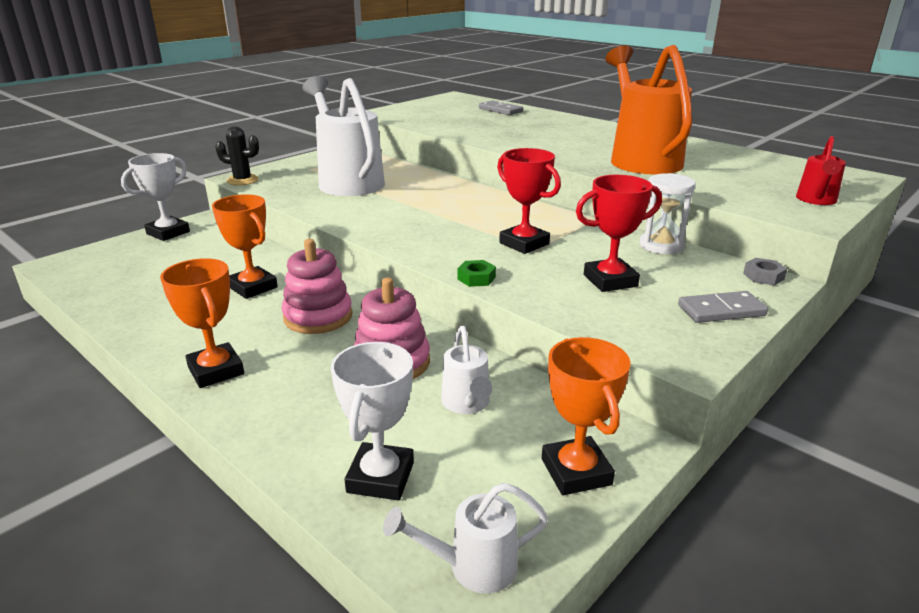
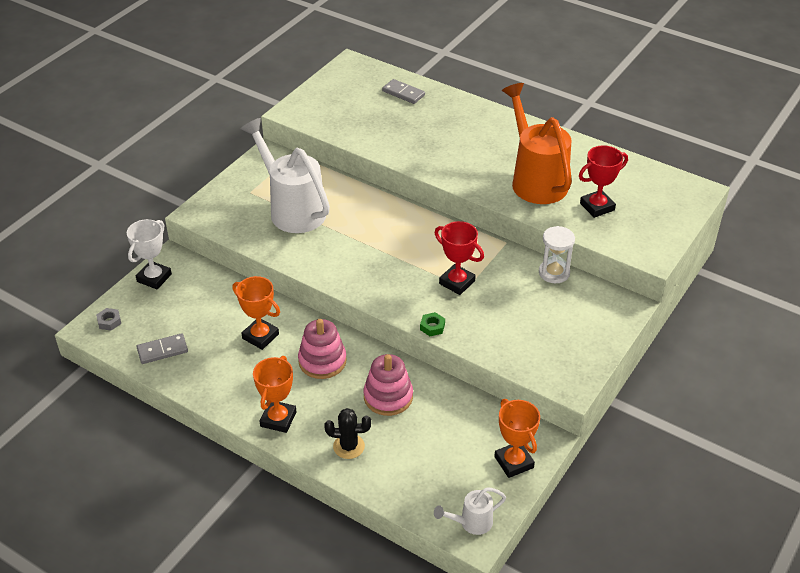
camera: 10 degrees left, 15 degrees up
orange trophy [160,258,244,388] -> orange trophy turned 60 degrees clockwise [253,356,297,433]
black cactus [215,126,259,185] -> black cactus moved to [324,408,371,459]
white trophy [331,342,414,500] -> none
white watering can [441,325,492,414] -> none
red trophy [576,175,662,292] -> red trophy moved to [579,145,628,218]
grey domino [678,291,768,323] -> grey domino moved to [137,333,188,364]
grey nut [743,258,787,285] -> grey nut moved to [96,308,121,331]
red watering can [796,136,846,205] -> none

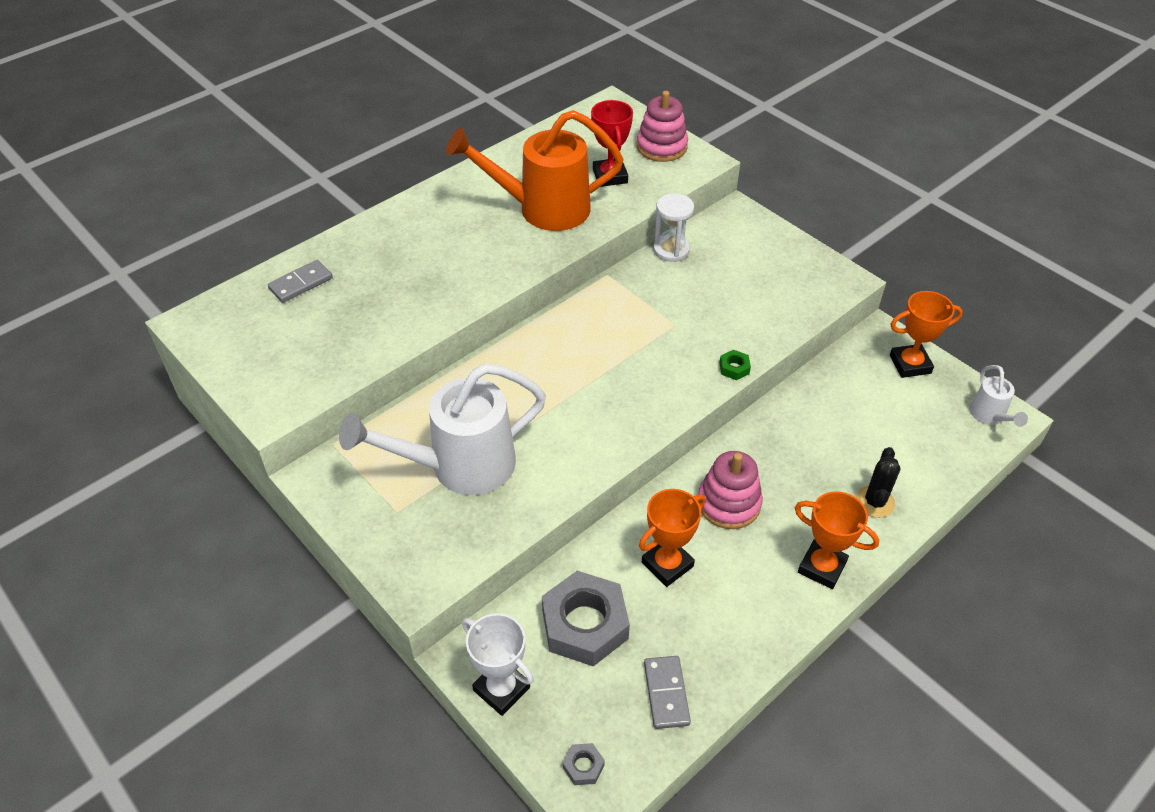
camera: 75 degrees left, 5 degrees up
pink stacking toy [364,354,413,416] -> pink stacking toy moved to [637,91,688,162]
red trophy [434,221,484,295] -> none
none -> grey nut [542,571,630,666]

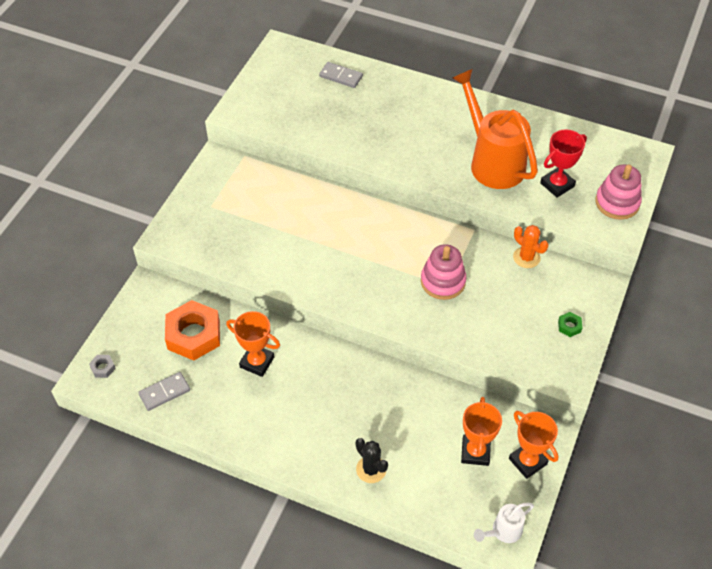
camera: 65 degrees right, 5 degrees up
white watering can [339,364,546,495] -> none
white trophy [462,613,534,716] -> none
grey nut [542,571,630,666] -> orange nut [165,300,220,361]
white hourglass [653,193,694,262] -> orange cactus [513,225,548,268]
pink stacking toy [698,451,763,529] -> pink stacking toy moved to [421,244,466,300]
green nut [719,350,751,380] -> green nut moved to [558,312,582,337]
orange trophy [795,491,879,589] -> orange trophy moved to [461,397,502,466]
black cactus [856,447,900,518] -> black cactus turned 60 degrees clockwise [356,438,388,483]

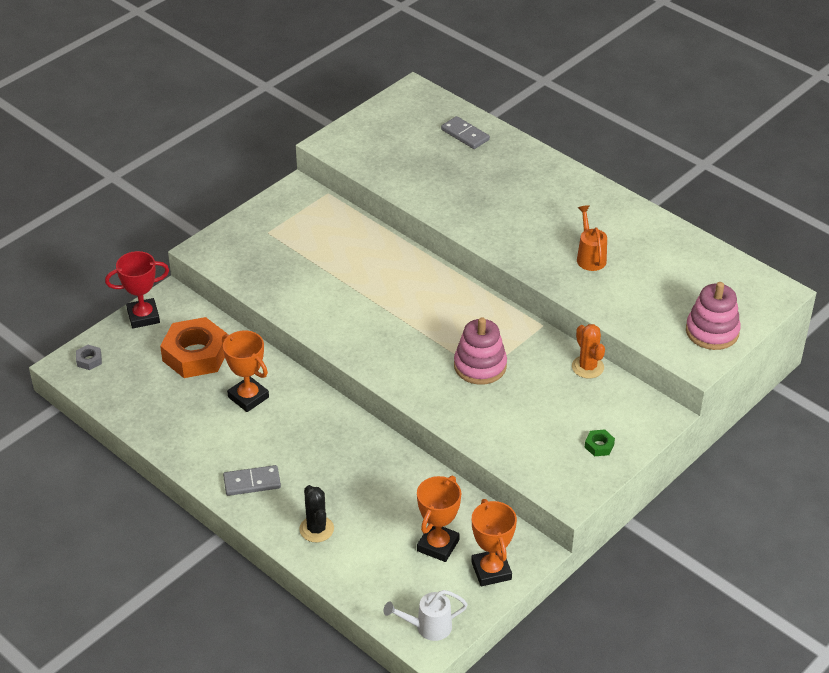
camera: 20 degrees right, 10 degrees down
grey domino [138,372,190,411] -> grey domino moved to [223,465,281,496]
orange watering can [452,69,538,189] -> orange watering can [577,205,607,271], size x0.46
red trophy [540,130,587,198] -> red trophy moved to [105,251,169,328]

